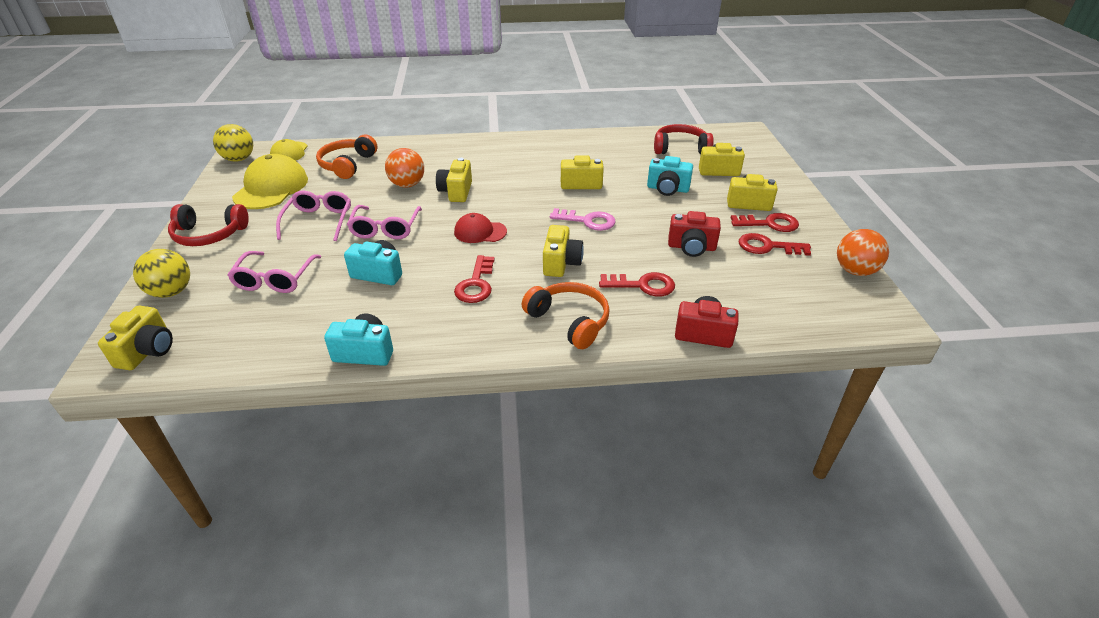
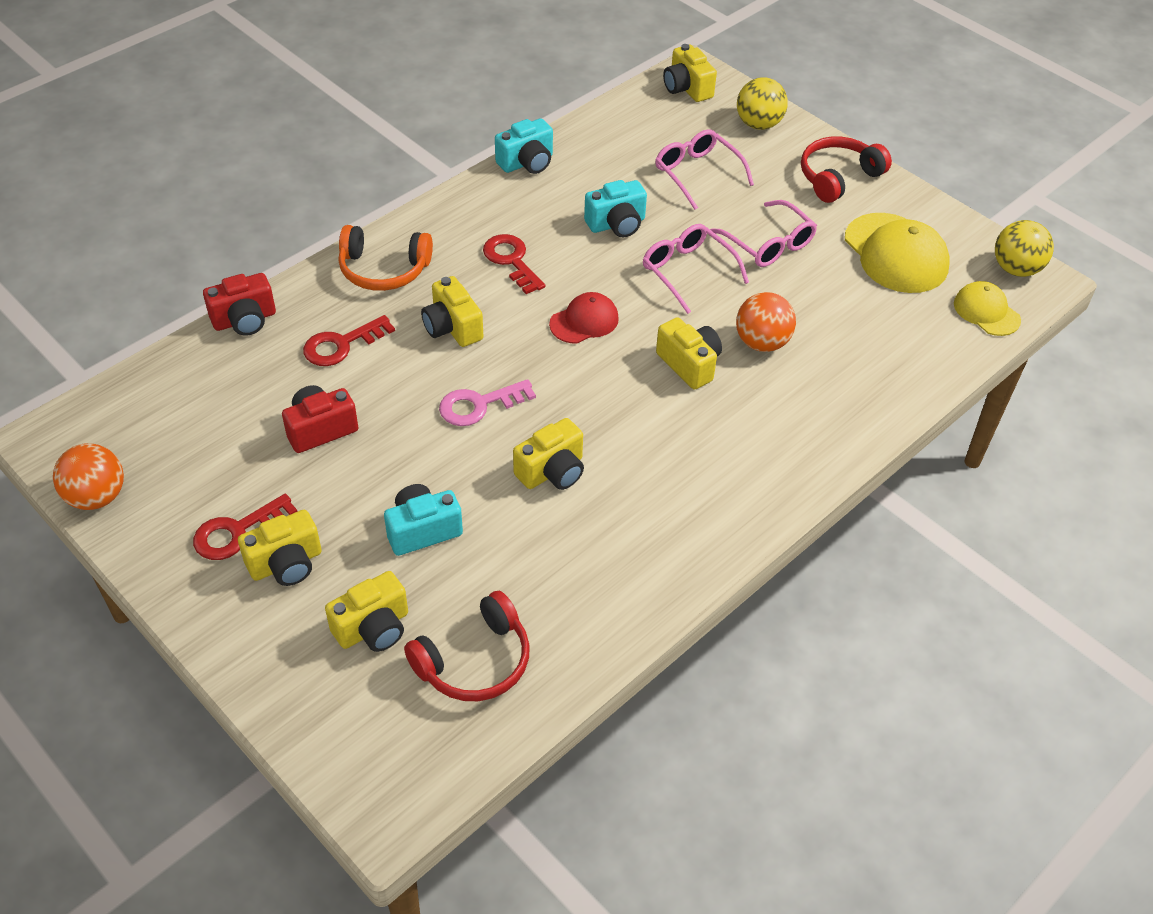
camera: 140 degrees right, 10 degrees up
orange headphones [316,135,377,179] -> none
red key [739,233,811,256] -> none

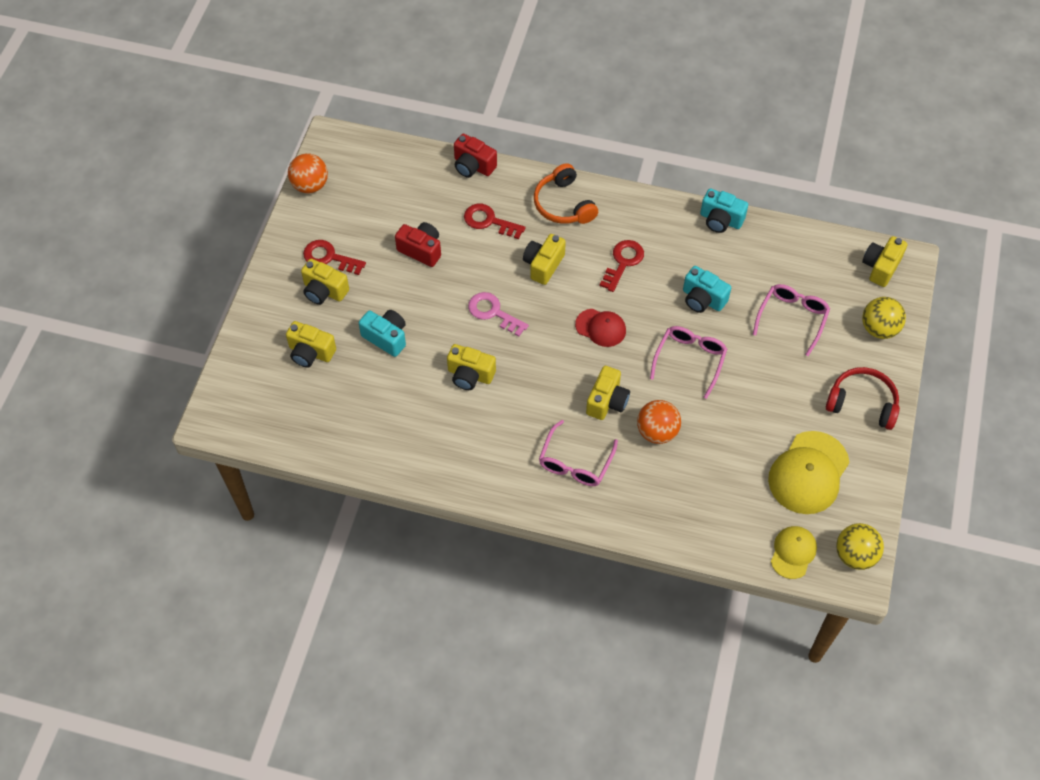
camera: 60 degrees right, 10 degrees up
red headphones [404,591,530,701] -> none
pink glasses [710,200,817,267] -> pink glasses moved to [539,420,618,486]

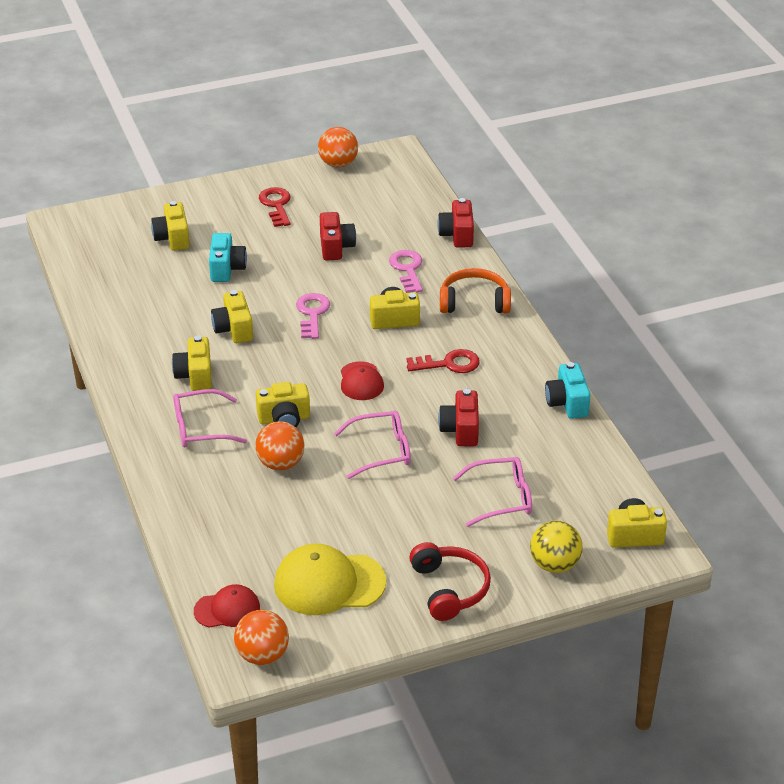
camera: 55 degrees right, 20 degrees down
yellow camera [301,259,349,305] -> yellow camera moved to [172,336,212,391]
red key [464,204,526,239] -> pink key [389,250,423,293]
orange headphones [534,163,598,224] -> orange headphones turned 60 degrees clockwise [440,268,511,313]
turquoise camera [683,266,731,313] -> red camera [438,389,479,446]
yellow cap [771,526,817,579] -> red cap [194,584,260,628]
yellow ball [836,523,884,570] -> orange ball [234,610,289,665]

